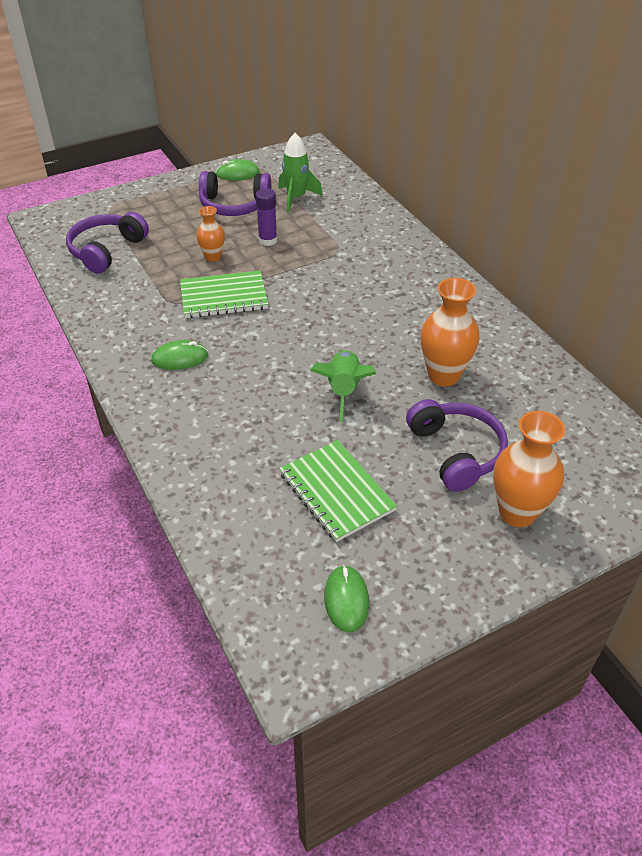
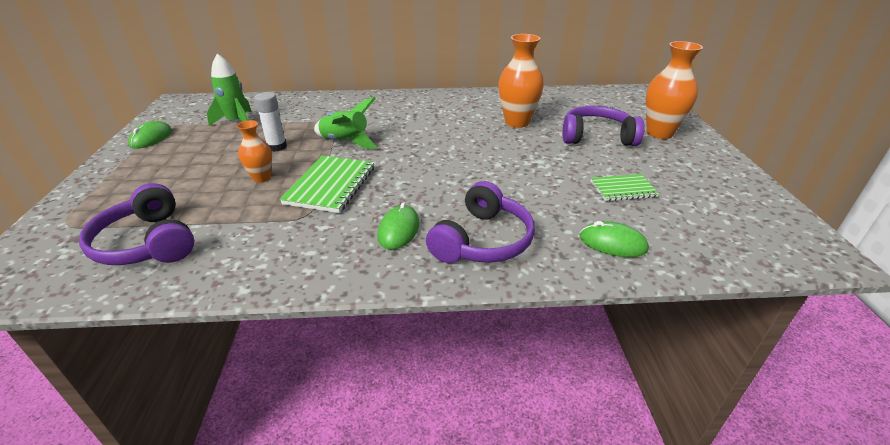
camera: 65 degrees left, 10 degrees down
purple headphones [199,171,271,216] -> purple headphones moved to [426,181,535,263]
purple glue stick [255,188,277,246] -> white glue stick [254,92,287,152]
green notebook [279,440,397,542] -> green notebook [591,174,659,201], size x0.62
green rocket [310,350,376,422] -> green rocket moved to [314,97,377,149]
green mouse [324,565,369,632] -> green mouse moved to [580,221,649,257]

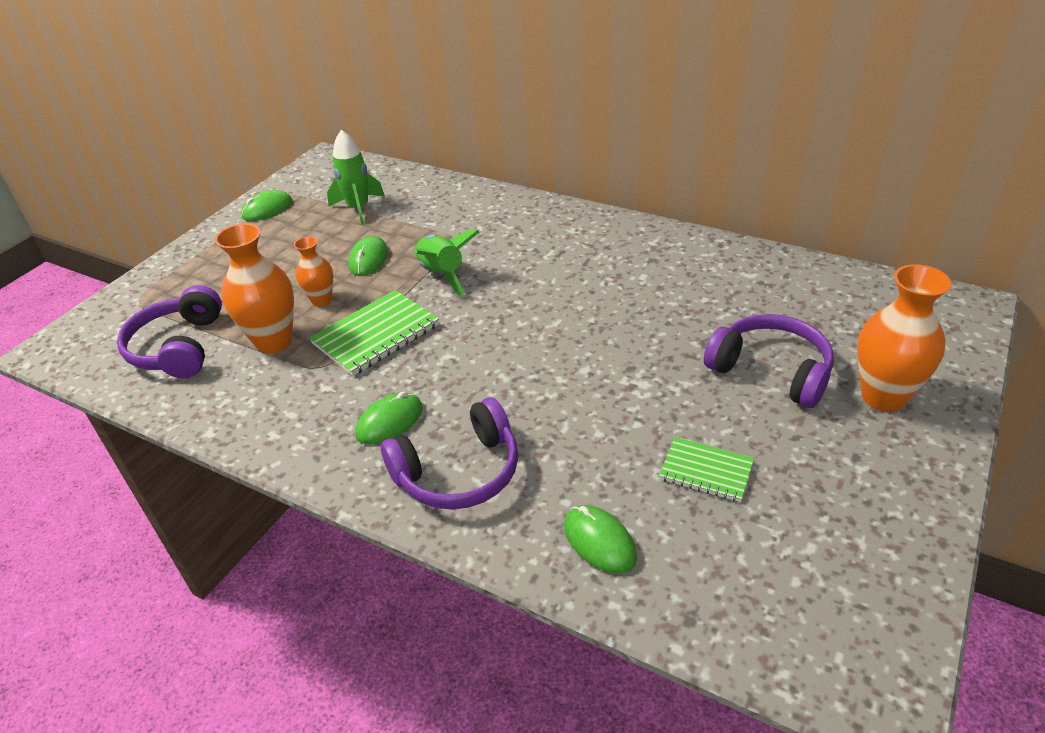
camera: 35 degrees right, 5 degrees up
white glue stick [254,92,287,152] -> green mouse [348,236,388,276]
orange vase [498,34,544,128] -> orange vase moved to [215,223,294,354]

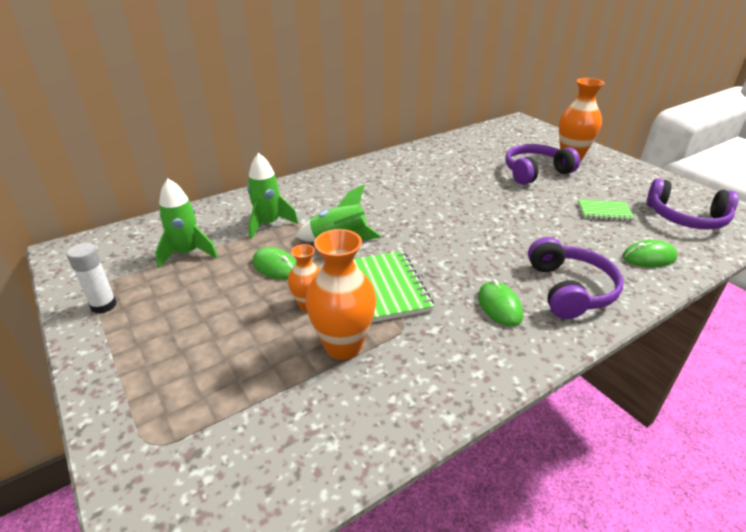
camera: 65 degrees left, 5 degrees down
purple headphones [117,285,222,378] -> purple headphones moved to [647,179,739,229]
green mouse [241,190,292,221] -> white glue stick [67,243,117,314]
green notebook [659,437,754,502] -> green notebook turned 45 degrees clockwise [578,199,635,221]
none -> green rocket [247,153,298,239]

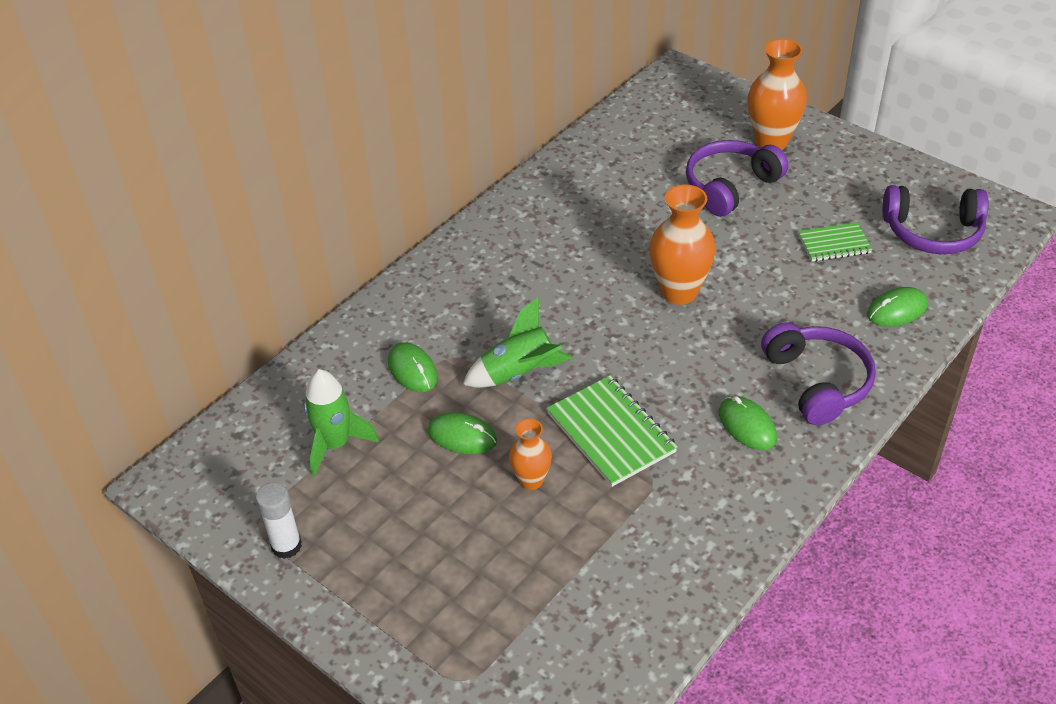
camera: 15 degrees left, 10 degrees up
green rocket [247,153,298,239] -> green mouse [388,342,438,392]
orange vase [306,229,376,360] -> orange vase moved to [649,185,716,305]

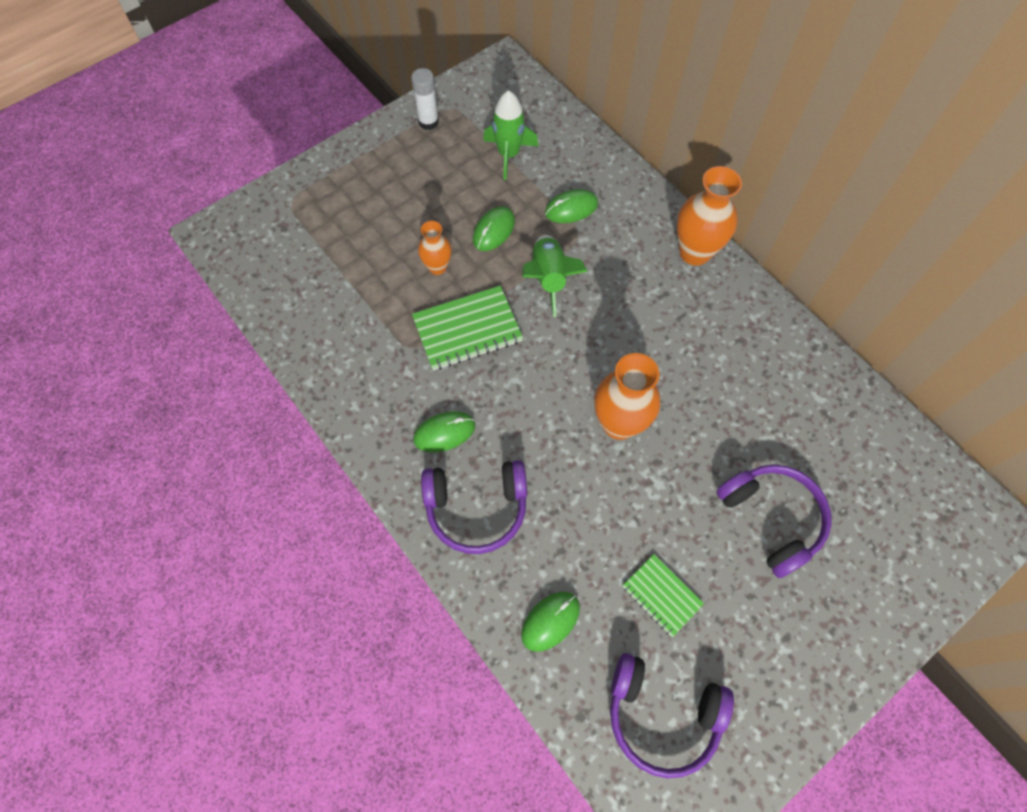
camera: 100 degrees right, 20 degrees up
orange vase [748,39,807,150] -> orange vase moved to [677,166,742,266]
green notebook [798,222,872,262] -> green notebook turned 45 degrees counterclockwise [622,554,704,637]
green mouse [867,287,928,327] -> green mouse turned 60 degrees clockwise [521,591,580,652]
purple headphones [883,185,989,254] -> purple headphones turned 90 degrees counterclockwise [610,653,734,778]

